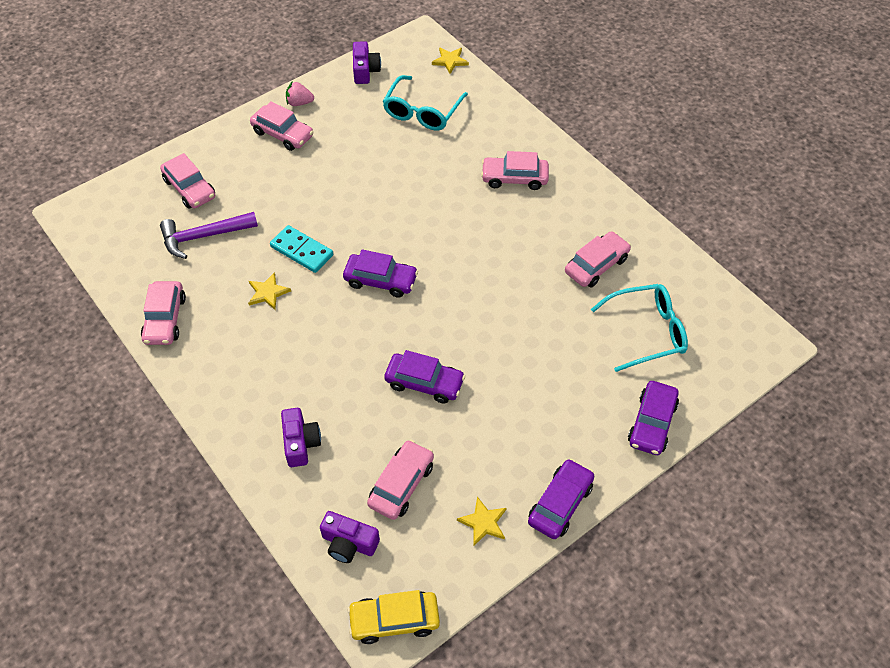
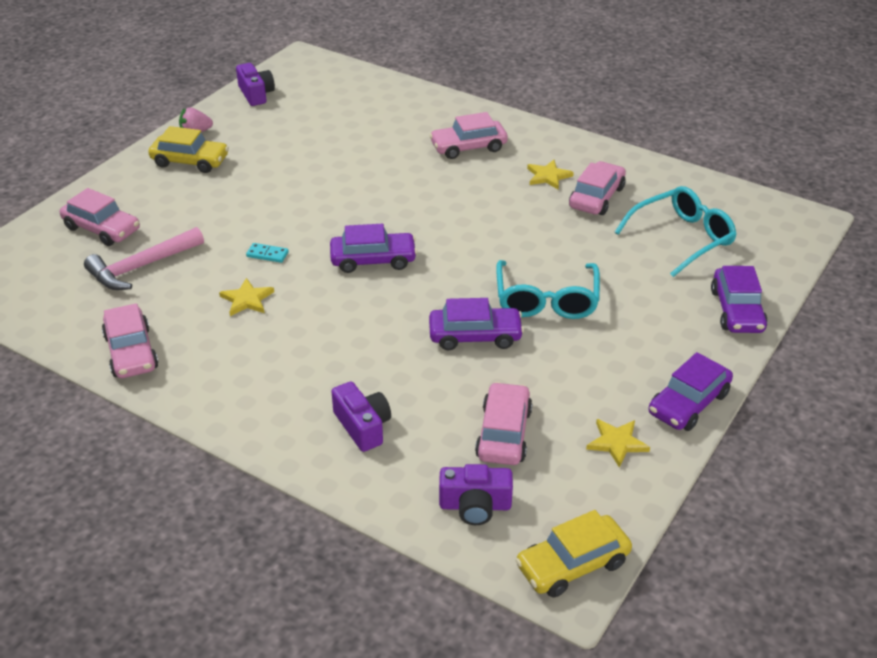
camera: 20 degrees left, 15 degrees down
purple hammer [160,212,258,259] -> pink hammer [84,227,204,290]
pink car [250,101,313,151] -> yellow car [148,126,229,173]
turquoise domino [270,225,333,273] -> turquoise domino [246,243,289,263], size x0.54
turquoise glasses [383,75,468,131] -> turquoise glasses moved to [496,260,600,319]
yellow star [432,47,469,74] -> yellow star moved to [527,160,574,189]
purple car [528,459,594,539] -> purple car turned 150 degrees counterclockwise [648,352,733,431]

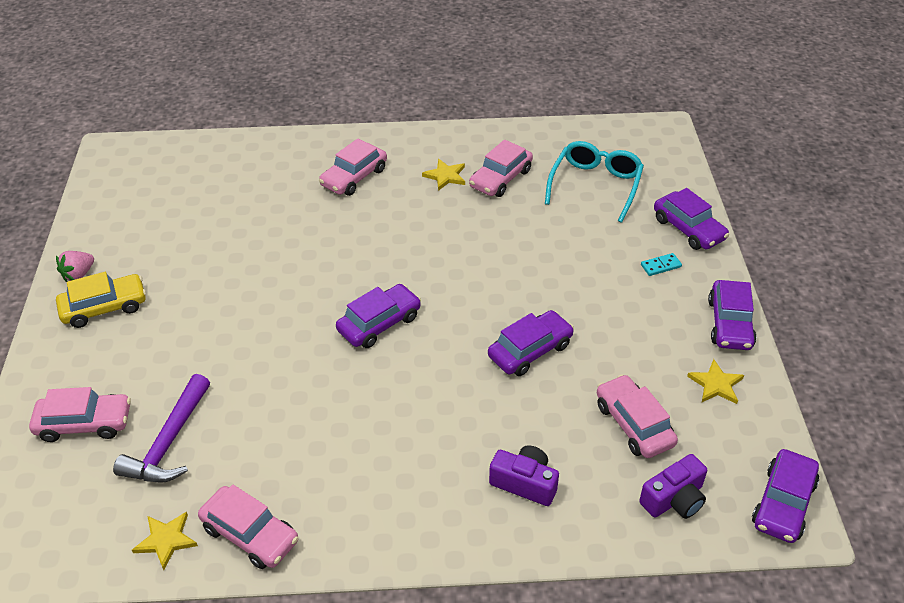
camera: 35 degrees left, 5 degrees up
pink hammer [84,227,204,290] -> purple hammer [113,374,210,483]
yellow star [219,278,274,316] -> yellow star moved to [132,512,198,570]
purple camera [236,63,275,106] -> none
turquoise domino [246,243,289,263] -> turquoise domino moved to [641,253,682,276]
turquoise glasses [496,260,600,319] -> none
yellow car [515,510,632,597] -> purple car [752,449,819,543]
pink car [569,161,626,215] -> pink car turned 135 degrees counterclockwise [469,140,533,197]

